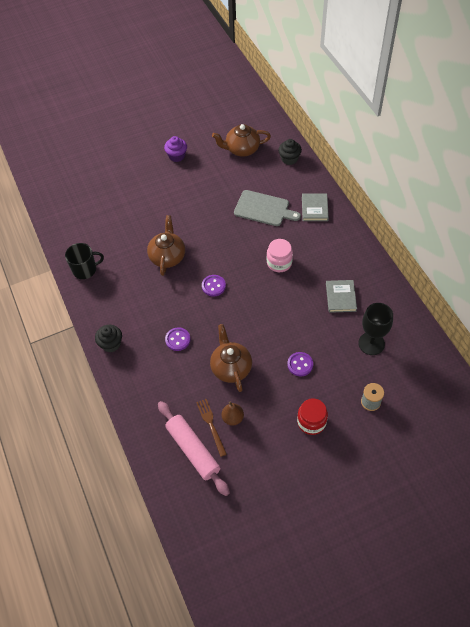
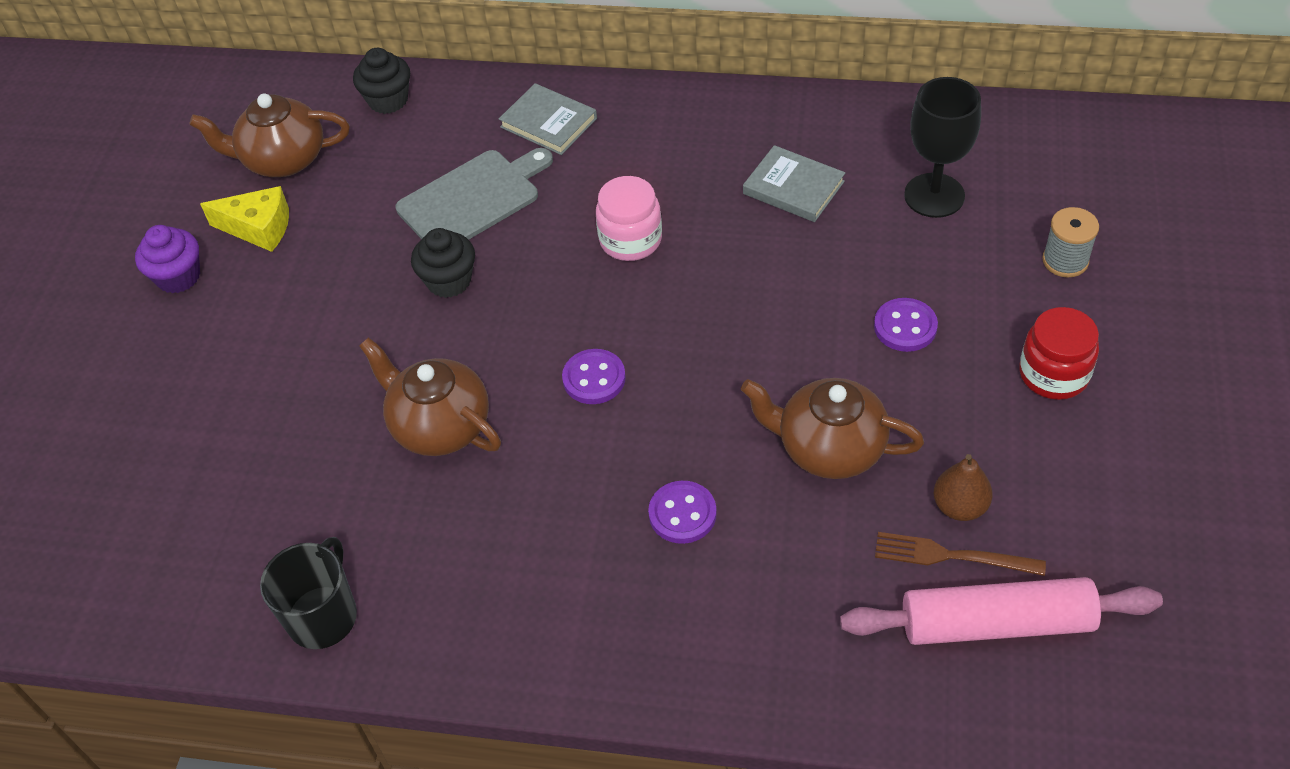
camera: 55 degrees left, 5 degrees down
black cupcake [95,325,122,352] -> black cupcake moved to [411,228,475,298]
brown teapot [212,124,271,157] -> brown teapot turned 60 degrees clockwise [189,94,350,177]
none -> yellow cheese [200,186,289,252]

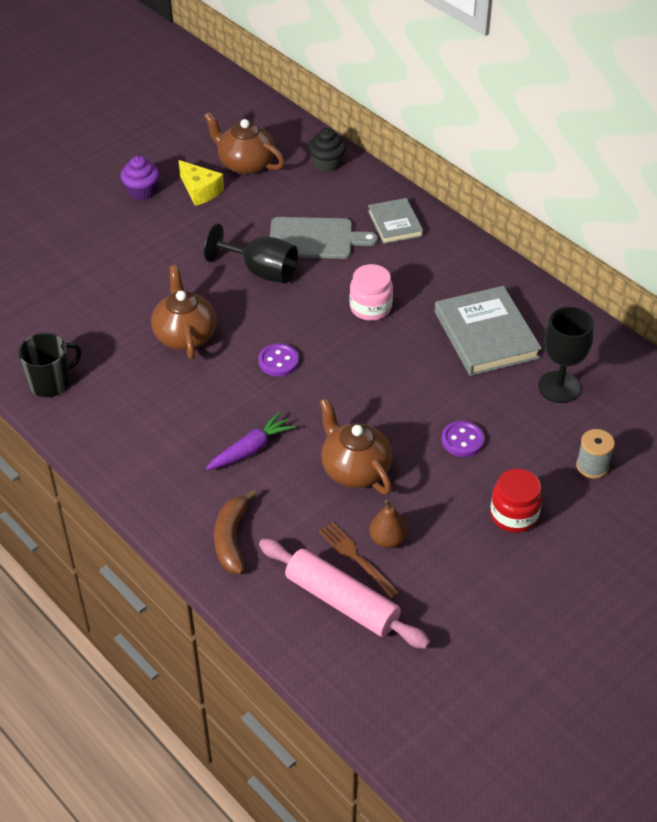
camera: 35 degrees right, 5 degrees down
black cupcake [411,228,475,298] -> black goblet [204,223,298,283]
purple button [648,481,717,544] -> purple carrot [206,412,295,470]
grey book [743,145,845,222] -> grey book [435,286,542,376], size x1.68
none -> brown banana [214,490,257,574]

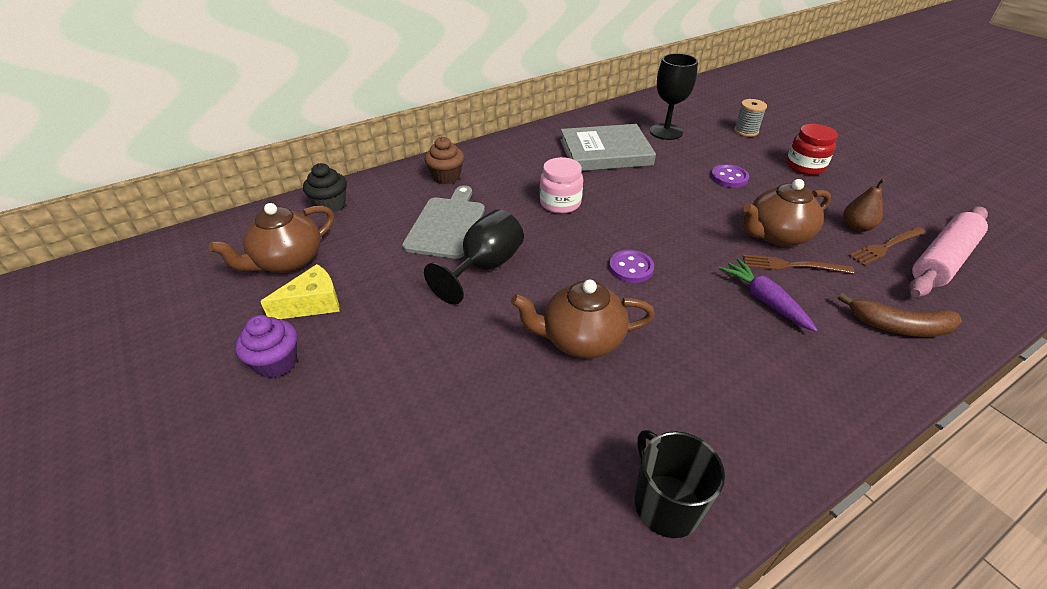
camera: 80 degrees left, 5 degrees down
grey book [368,198,423,244] -> brown cupcake [424,137,464,184]
none -> brown fork [743,255,855,274]

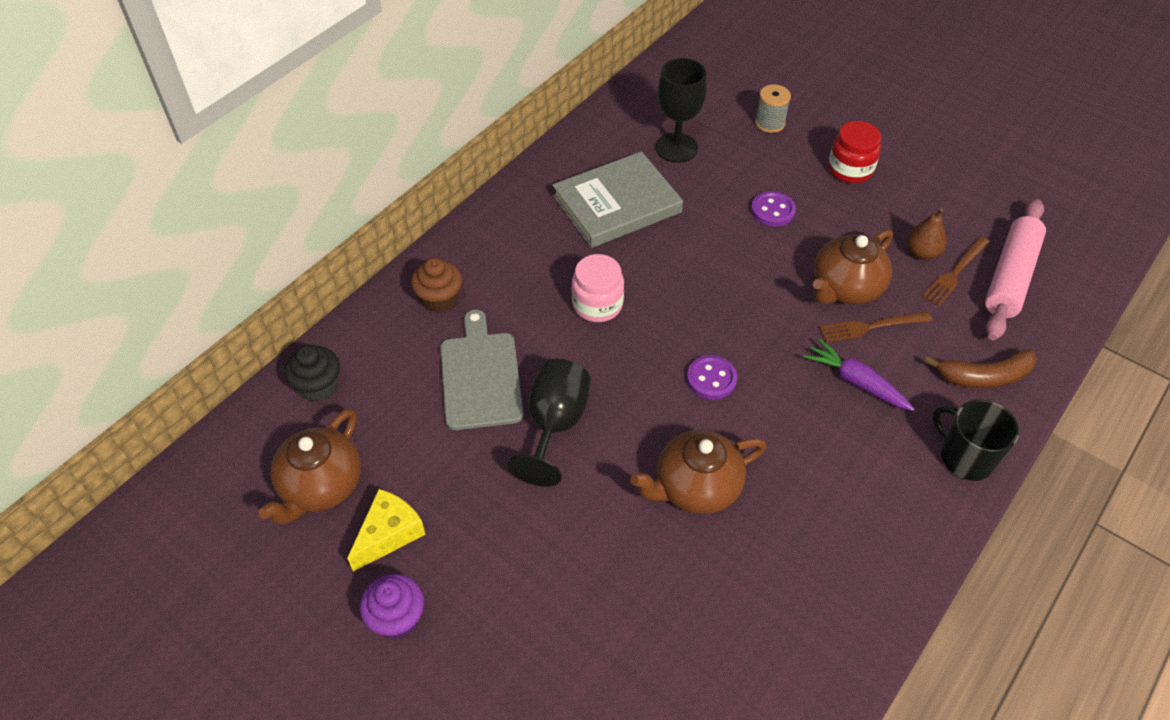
camera: 20 degrees left, 10 degrees up
black mug [635,430,725,538] -> black mug moved to [933,400,1019,481]

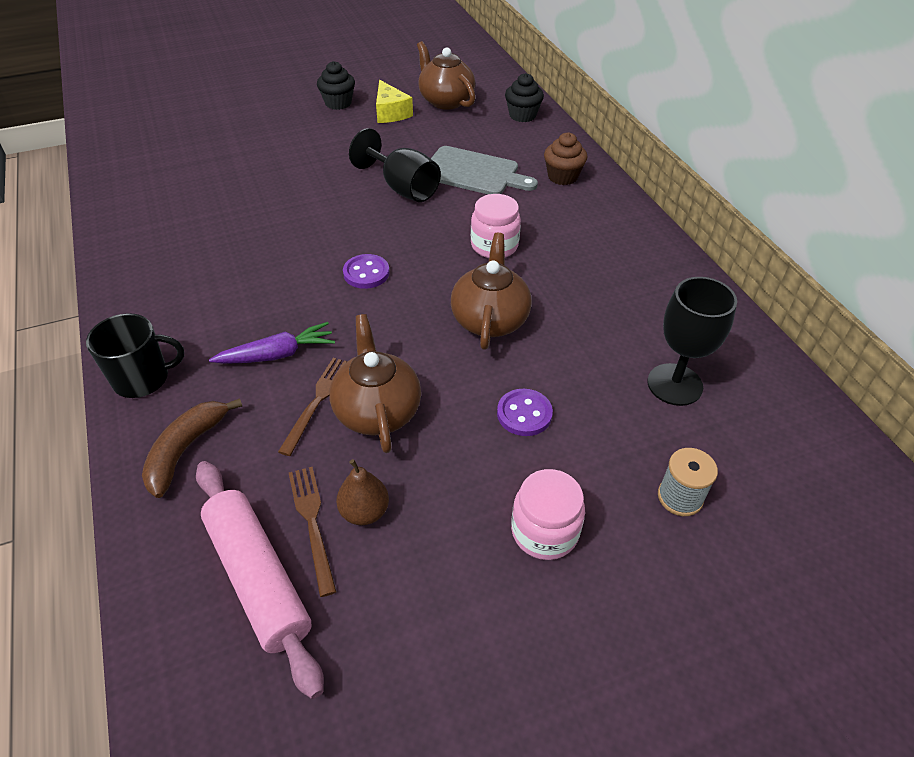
camera: 120 degrees right, 5 degrees down
purple cupcake [360,574,424,639] -> black cupcake [317,61,355,110]
grey book [552,151,683,248] -> none
brown teapot [630,430,766,514] -> brown teapot moved to [451,233,532,350]
red jar [828,121,881,183] -> pink jar [511,469,585,560]

